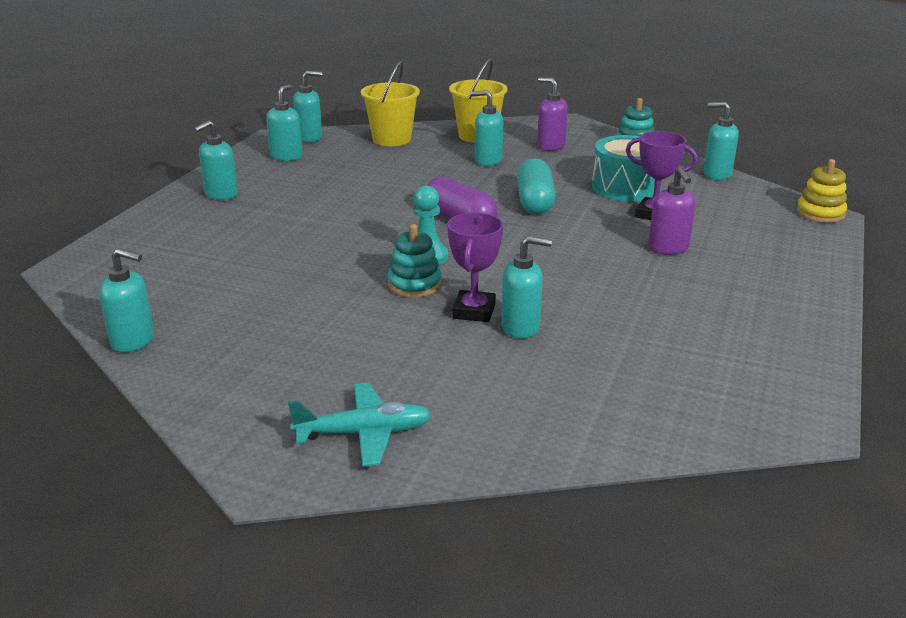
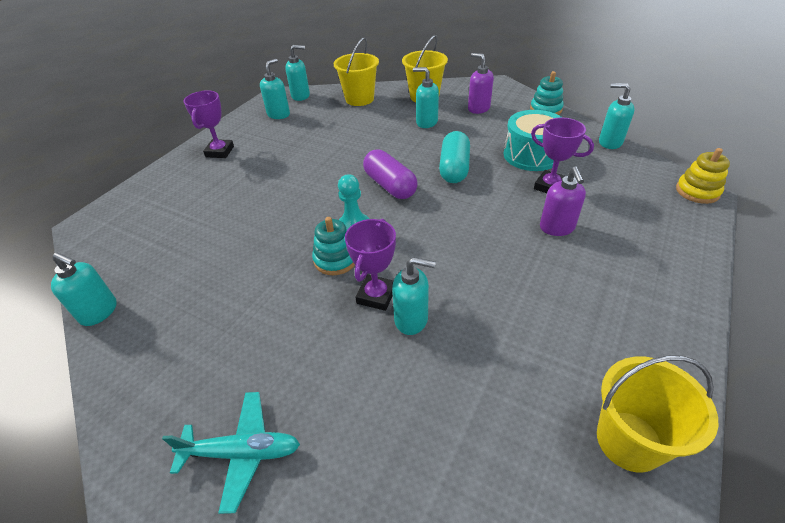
camera: 10 degrees right, 15 degrees up
turquoise soap dispenser [194,120,238,200] -> purple trophy [183,90,234,158]
none -> yellow bucket [597,355,719,473]

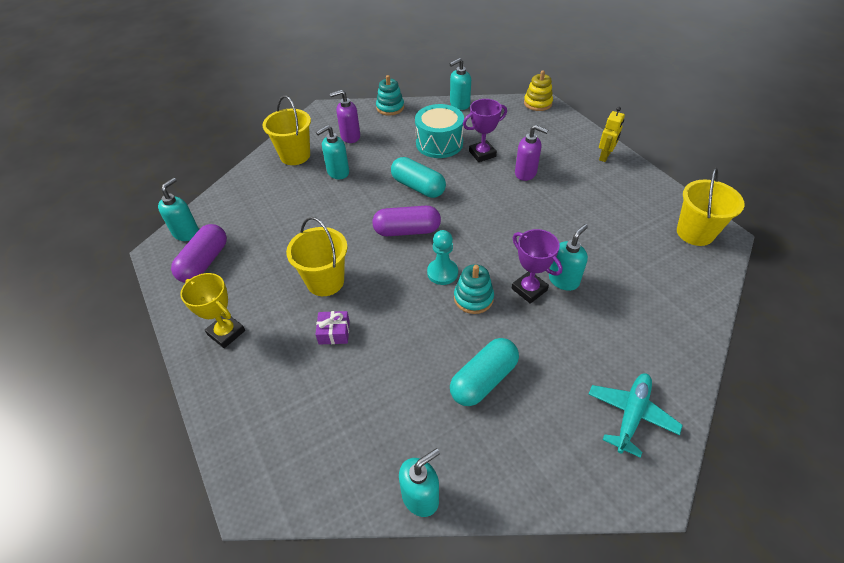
camera: 60 degrees left, 5 degrees up
purple trophy [183,90,234,158] -> yellow trophy [180,273,245,348]
turquoise soap dispenser [260,59,290,119] -> purple capsule [171,224,227,283]
yellow bucket [333,37,379,106] -> yellow bucket moved to [286,217,347,296]
none -> purple gift [315,311,350,345]
none -> turquoise capsule [450,338,519,406]
none -> yellow robot [599,107,625,162]

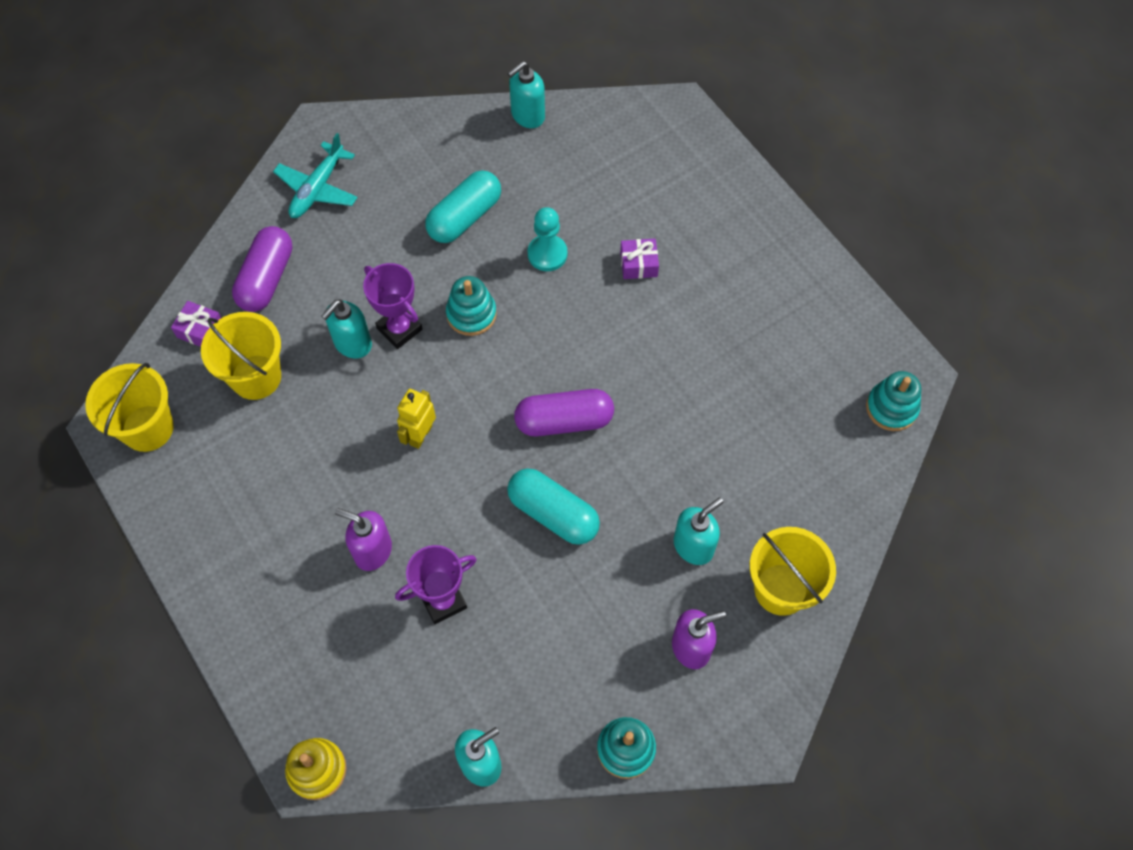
camera: 175 degrees right, 15 degrees up
turquoise soap dispenser [158,178,199,241] -> turquoise stacking toy [866,371,921,431]
purple capsule [171,224,227,283] -> purple capsule moved to [232,226,292,312]
yellow trophy [180,273,245,348] -> none
yellow bucket [286,217,347,296] -> yellow bucket moved to [201,312,281,400]
turquoise drum [415,104,464,158] -> none
turquoise pawn [427,230,458,285] -> turquoise pawn moved to [528,207,567,271]
yellow robot [599,107,625,162] -> yellow robot moved to [397,389,436,449]
none -> purple gift [171,301,221,347]

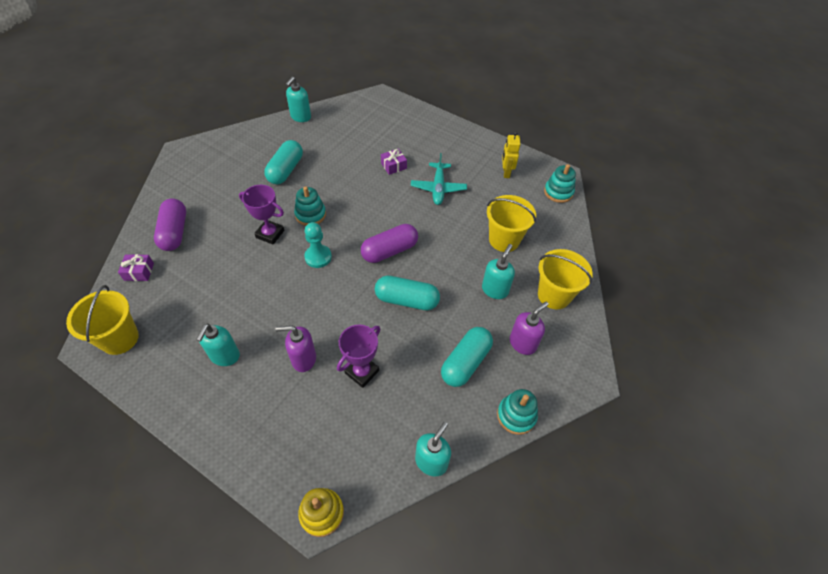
camera: 25 degrees left, 10 degrees down
yellow bucket [201,312,281,400] -> yellow bucket moved to [487,195,536,252]
turquoise plane [273,133,358,218] -> turquoise plane moved to [411,153,467,205]
turquoise soap dispenser [321,299,372,358] -> turquoise soap dispenser moved to [196,323,240,366]
yellow robot [397,389,436,449] -> yellow robot moved to [502,132,521,178]
turquoise pawn [528,207,567,271] -> turquoise pawn moved to [304,222,332,268]
none -> turquoise capsule [441,327,493,387]

